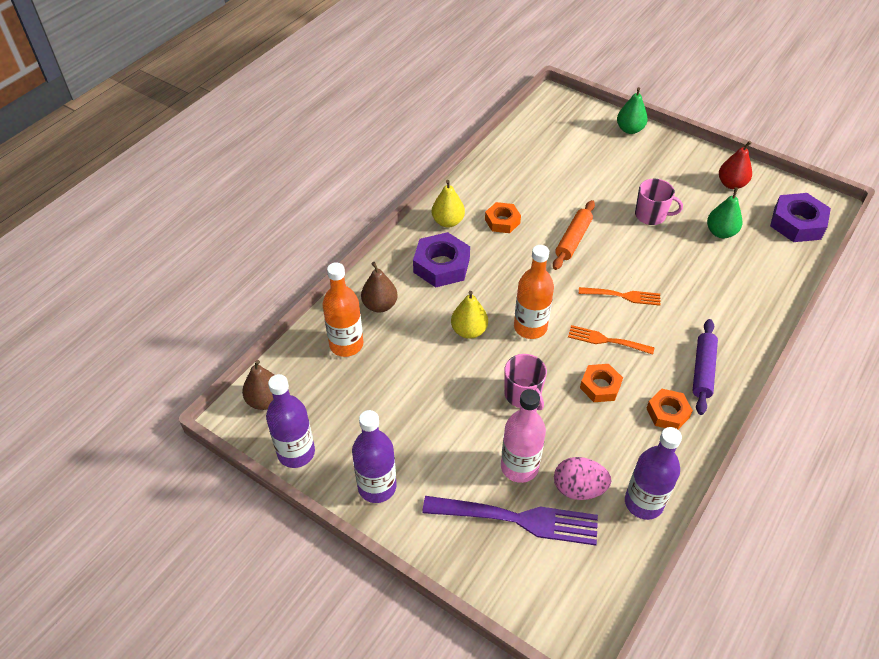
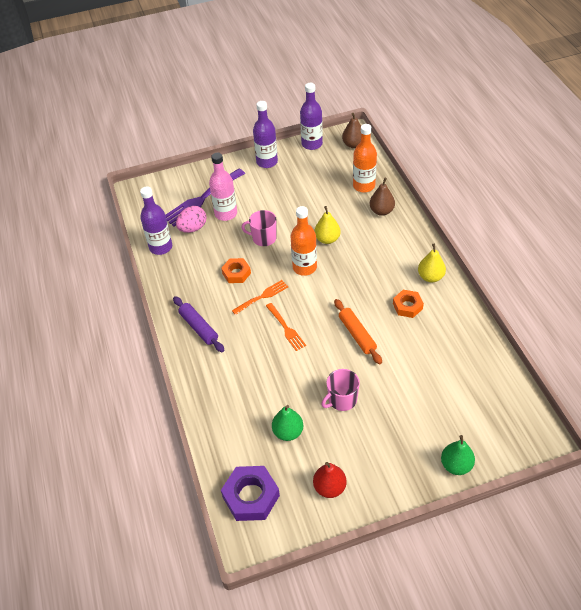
camera: 130 degrees right, 0 degrees up
purple nut [413,232,470,288] -> none
orange fork [579,287,661,306] -> orange fork turned 75 degrees counterclockwise [266,303,306,351]
orange nut [646,389,693,429] -> none

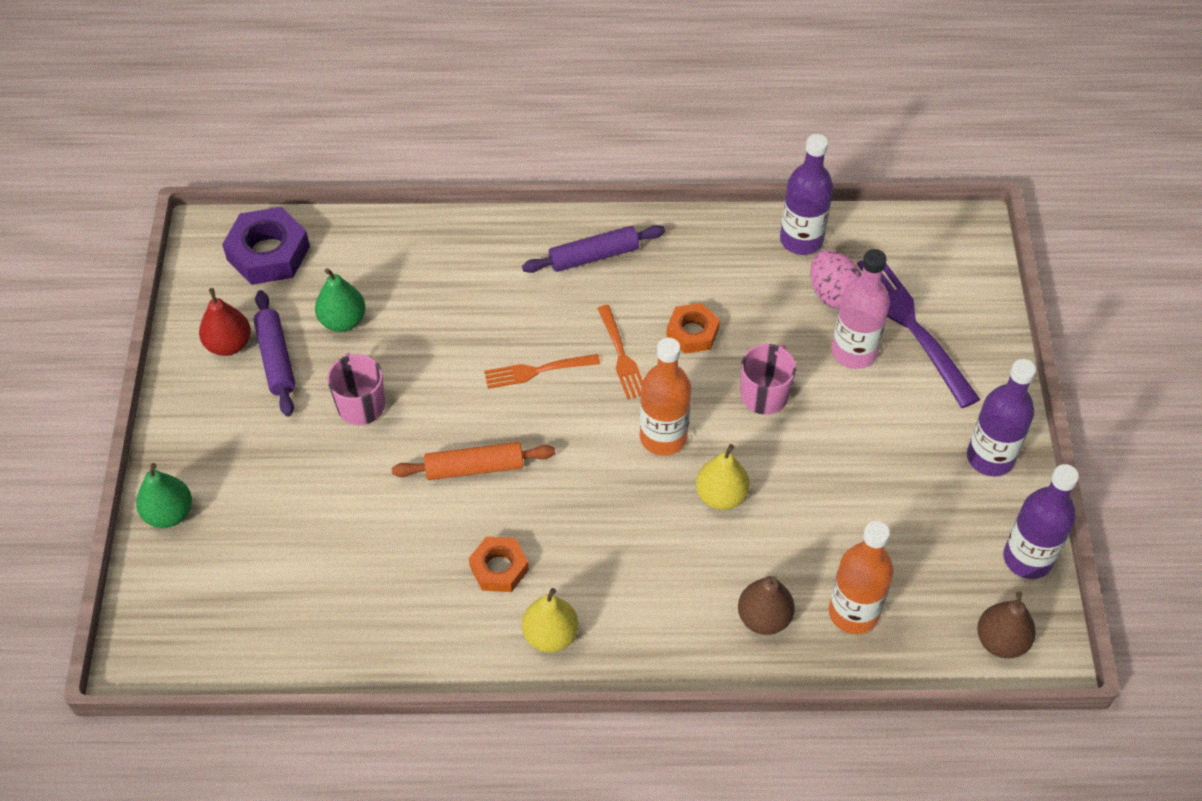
camera: 105 degrees right, 5 degrees up
none -> purple rolling pin [254,290,295,416]

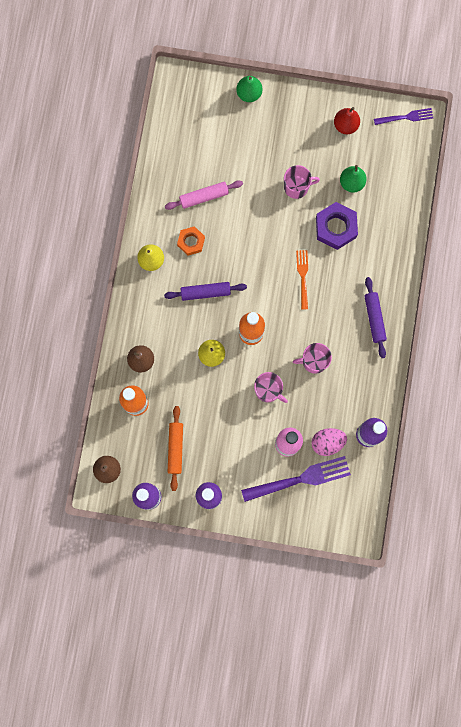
camera: 100 degrees right, 25 degrees up
purple nut [222,207,310,285] -> purple nut moved to [316,202,358,250]
purple rolling pin [254,290,295,416] -> purple rolling pin moved to [164,282,247,301]
orange rolling pin [392,442,555,480] -> orange rolling pin moved to [168,406,183,491]
orange fork [597,305,643,399] -> none
orange nut [666,303,720,354] -> pink mug [293,343,332,374]
none -> pink rolling pin [165,181,243,210]
none -> purple fork [374,108,433,125]

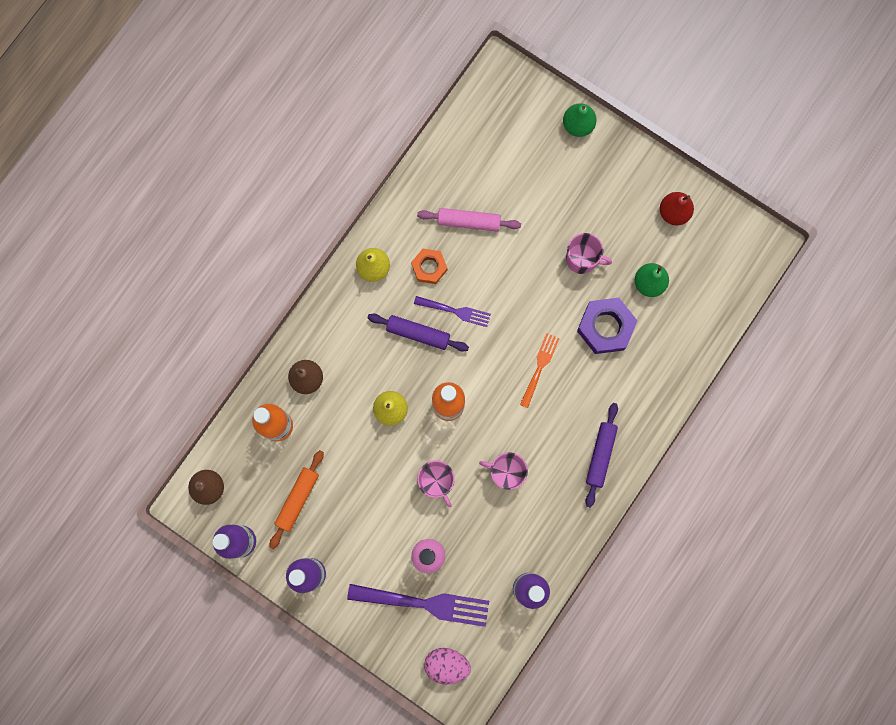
camera: 25 degrees right, 0 degrees up
pink egg [312,428,347,456] -> pink egg moved to [424,648,471,685]
purple fork [374,108,433,125] -> purple fork moved to [414,296,491,327]

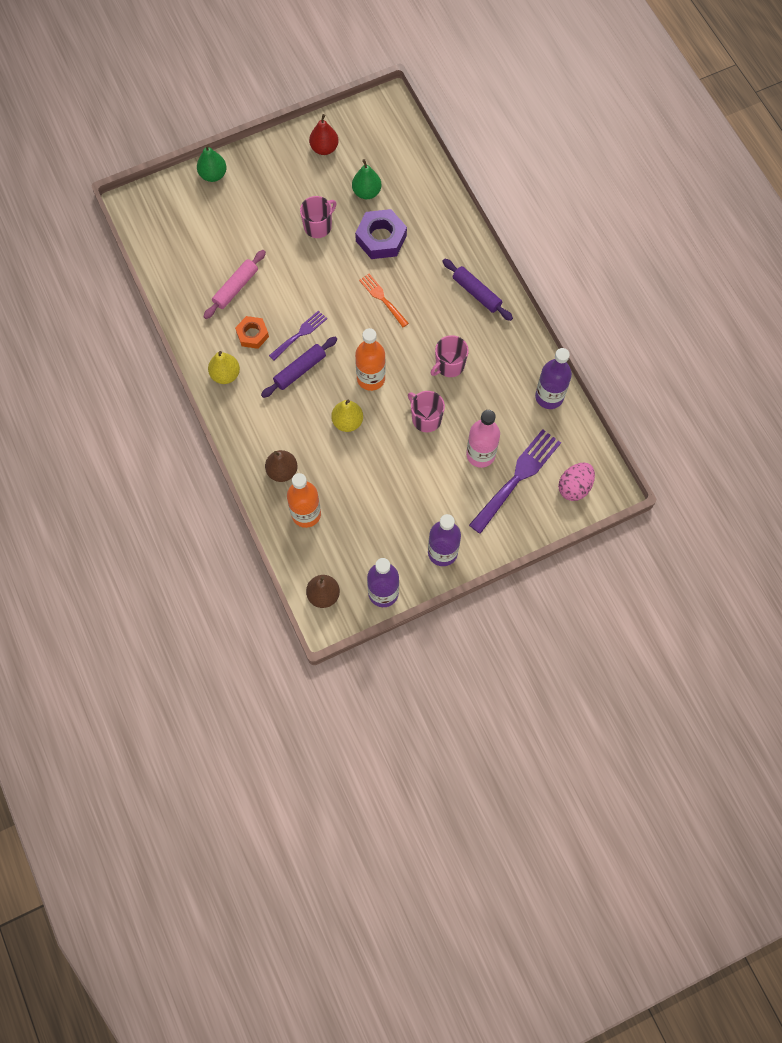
camera: 60 degrees left, 10 degrees down
orange rolling pin [270,450,324,549] -> none
pink mug [417,460,455,507] -> pink mug turned 135 degrees counterclockwise [408,391,445,432]

